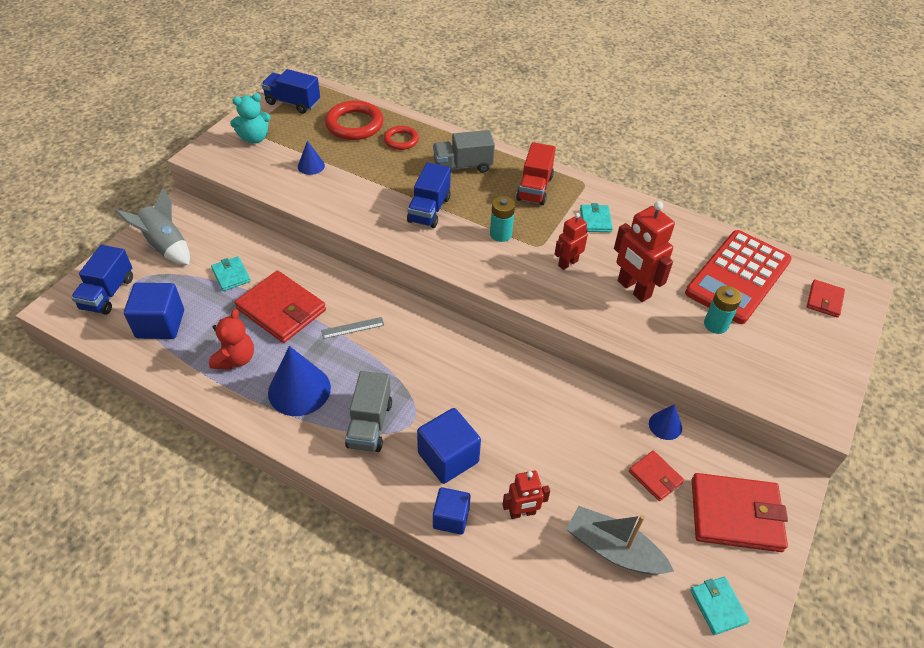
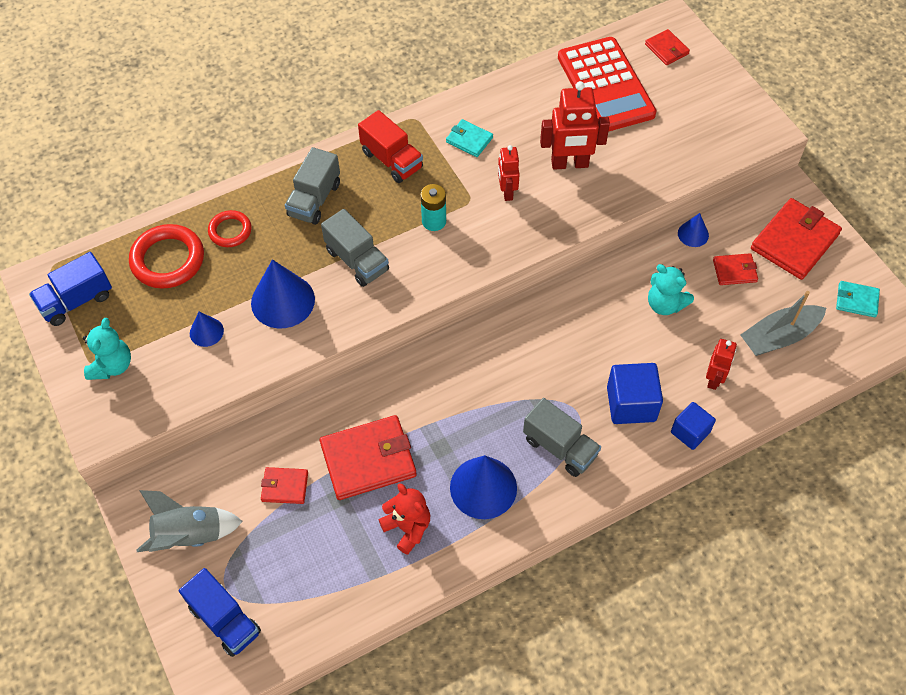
camera: 55 degrees left, 10 degrees up
blue cube [124,283,184,339] -> none
turquoise wallet [211,256,251,291] -> red wallet [261,467,308,504]
grey ruler [321,317,384,339] -> none
blue truck [407,162,451,228] -> grey truck [321,209,389,287]
turquoise battery [704,286,742,334] -> none
none -> blue cone [251,259,315,328]
none -> turquoise teddy bear [648,264,694,315]

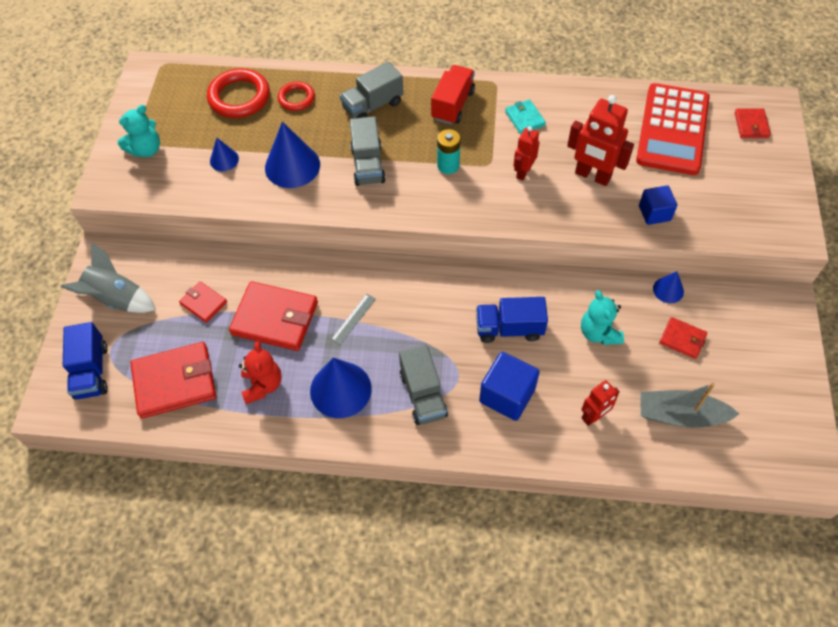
camera: 35 degrees right, 0 degrees up
blue truck [29,252,112,326] -> blue truck moved to [476,297,548,343]
red truck [358,110,423,183] -> red truck turned 150 degrees counterclockwise [431,65,475,125]
blue cube [671,402,716,450] -> blue cube moved to [639,185,677,225]
red wallet [751,198,842,280] -> red wallet moved to [130,342,216,418]
turquoise wallet [836,281,880,317] -> none
none -> grey ruler [331,294,376,345]

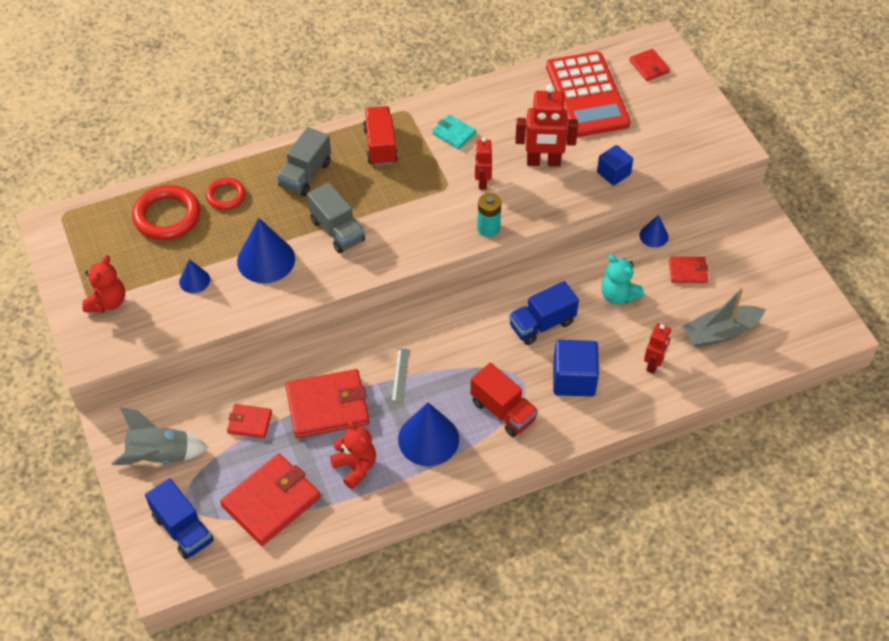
camera: 30 degrees left, 5 degrees down
turquoise teddy bear [118,105,160,157] -> red teddy bear [82,255,125,313]
grey truck [399,345,448,425] -> red truck [470,363,538,437]
turquoise battery [437,129,460,174] -> turquoise battery moved to [477,193,501,237]

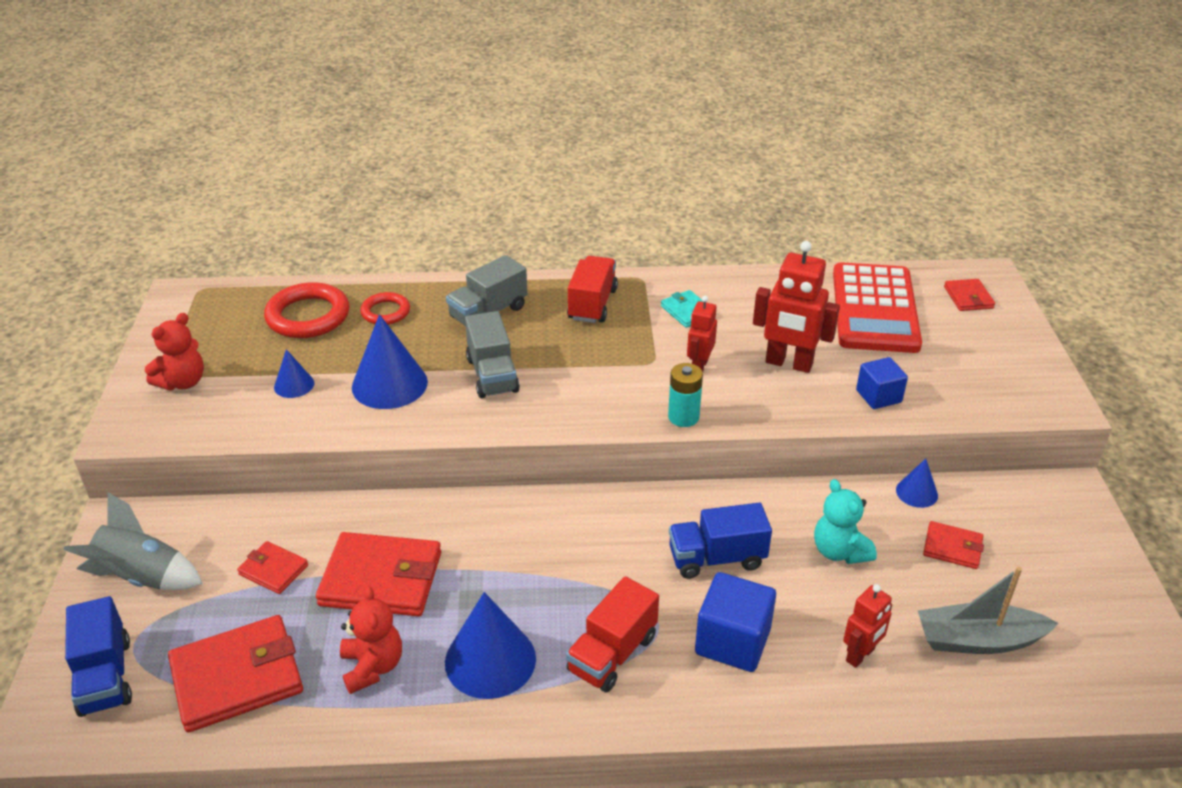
camera: 20 degrees right, 15 degrees down
grey ruler [392,349,409,403] -> none
red truck [470,363,538,437] -> red truck turned 60 degrees clockwise [566,576,659,693]

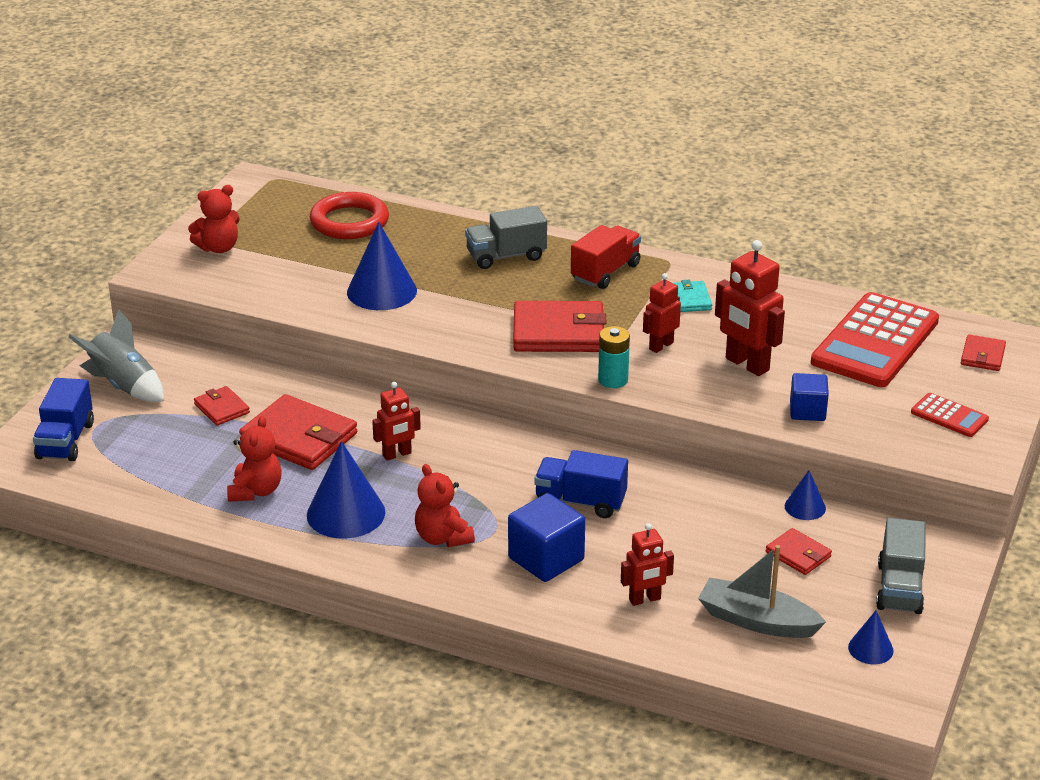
camera: 25 degrees right, 5 degrees down
red wallet [168,615,303,733] -> red wallet moved to [513,301,607,352]
blue cone [274,349,314,398] -> blue cone moved to [848,611,894,664]
red ring [360,292,410,325] -> none
grey truck [465,311,520,398] -> grey truck moved to [876,518,926,614]
red truck [566,576,659,693] -> red teddy bear [415,464,475,547]
turquoise teddy bear [814,479,877,564] -> none
none -> red robot [372,382,421,461]
none -> red calculator [911,393,989,437]

